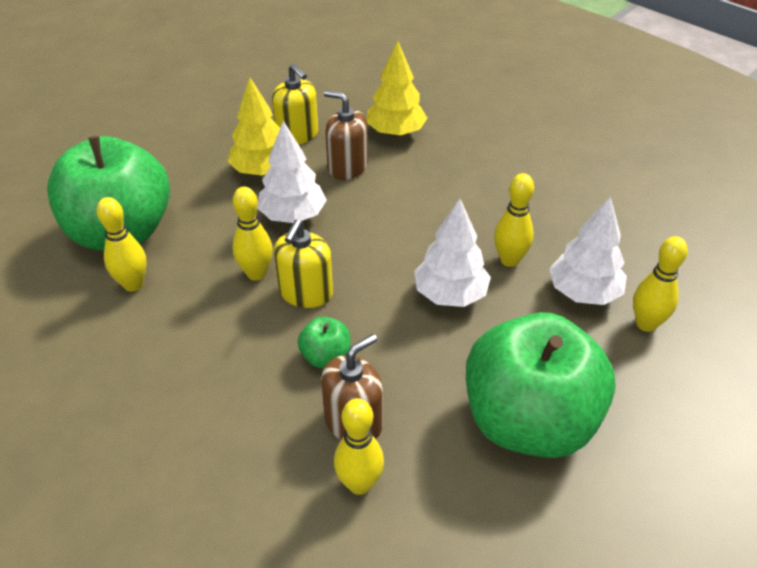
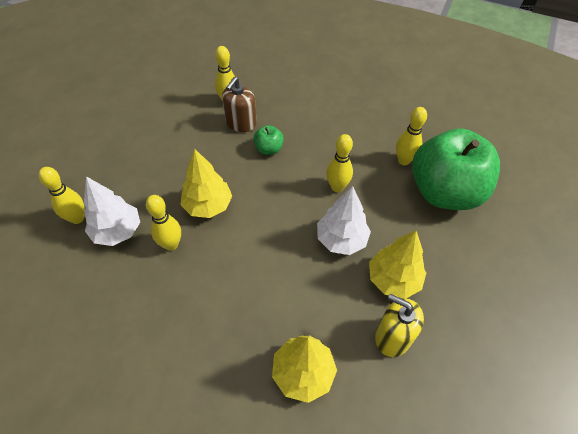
camera: 160 degrees right, 10 degrees up
yellow soap dispenser [274,220,333,308] -> none
brown soap dispenser [324,90,368,180] -> none
white tree [414,199,491,307] -> yellow tree [181,149,232,218]
green apple [466,312,616,458] -> none

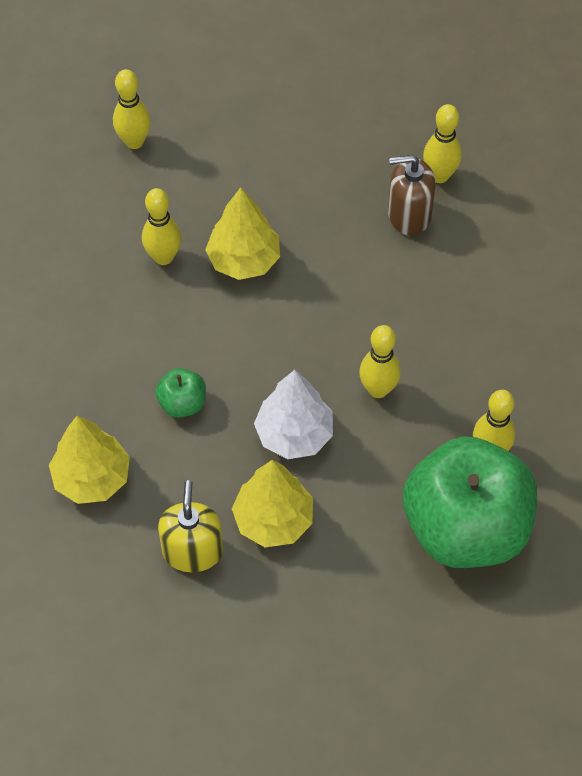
camera: 60 degrees right, 5 degrees up
white tree [84,176,140,246] -> none
green apple [254,125,284,155] -> green apple moved to [155,368,206,418]

